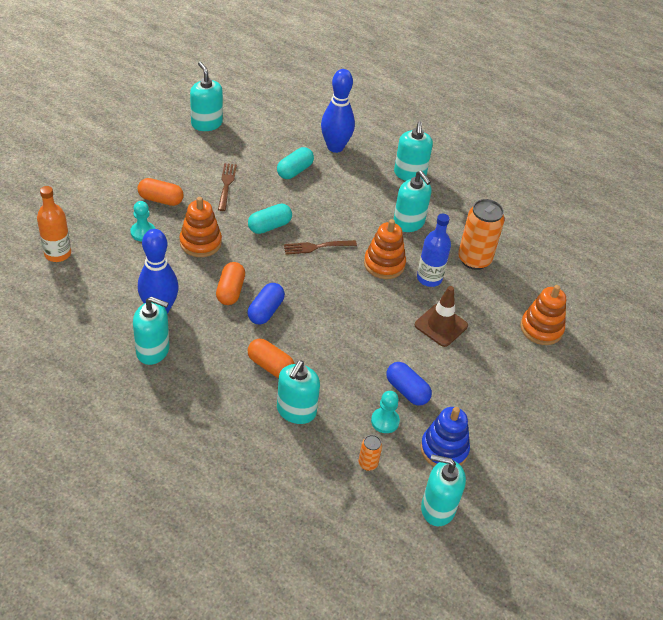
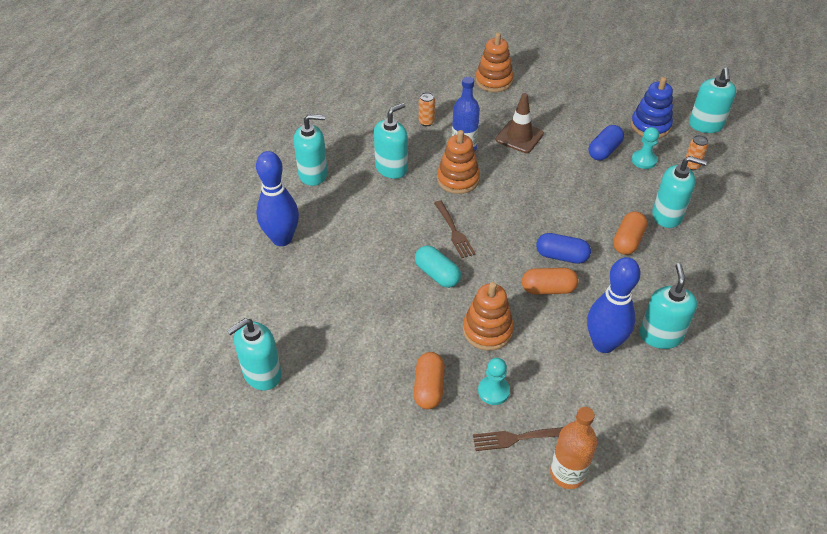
camera: 95 degrees left, 0 degrees up
brown fork [218,163,237,211] -> brown fork moved to [473,427,564,451]
turquoise capsule [277,147,314,179] -> none
orange can [458,199,505,270] -> orange can [419,92,435,126], size x0.48

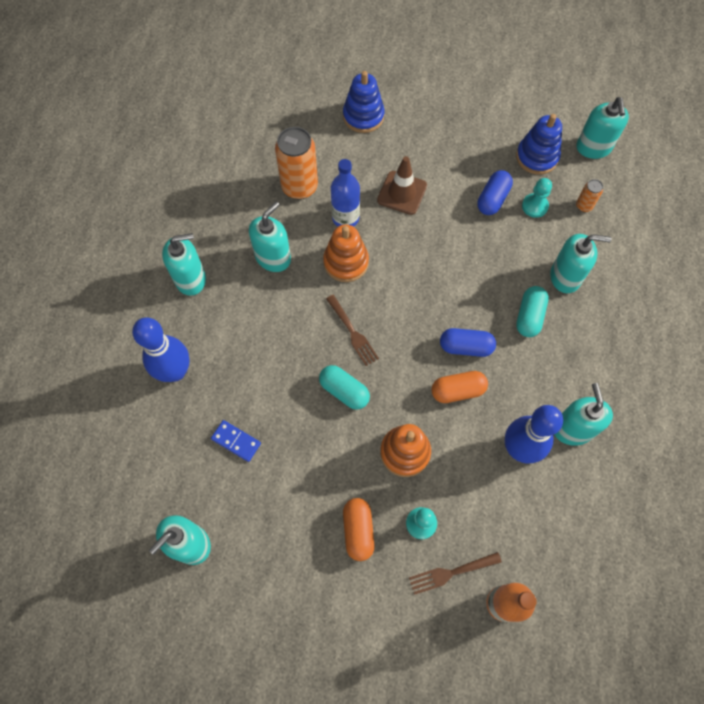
camera: 10 degrees left, 20 degrees up
orange can [419,92,435,126] -> orange can [275,127,318,199], size x2.09
orange stacking toy [475,33,513,92] -> blue stacking toy [343,71,385,133]
orange capsule [613,211,647,255] -> turquoise capsule [516,286,549,337]
none -> blue domino [211,420,261,462]

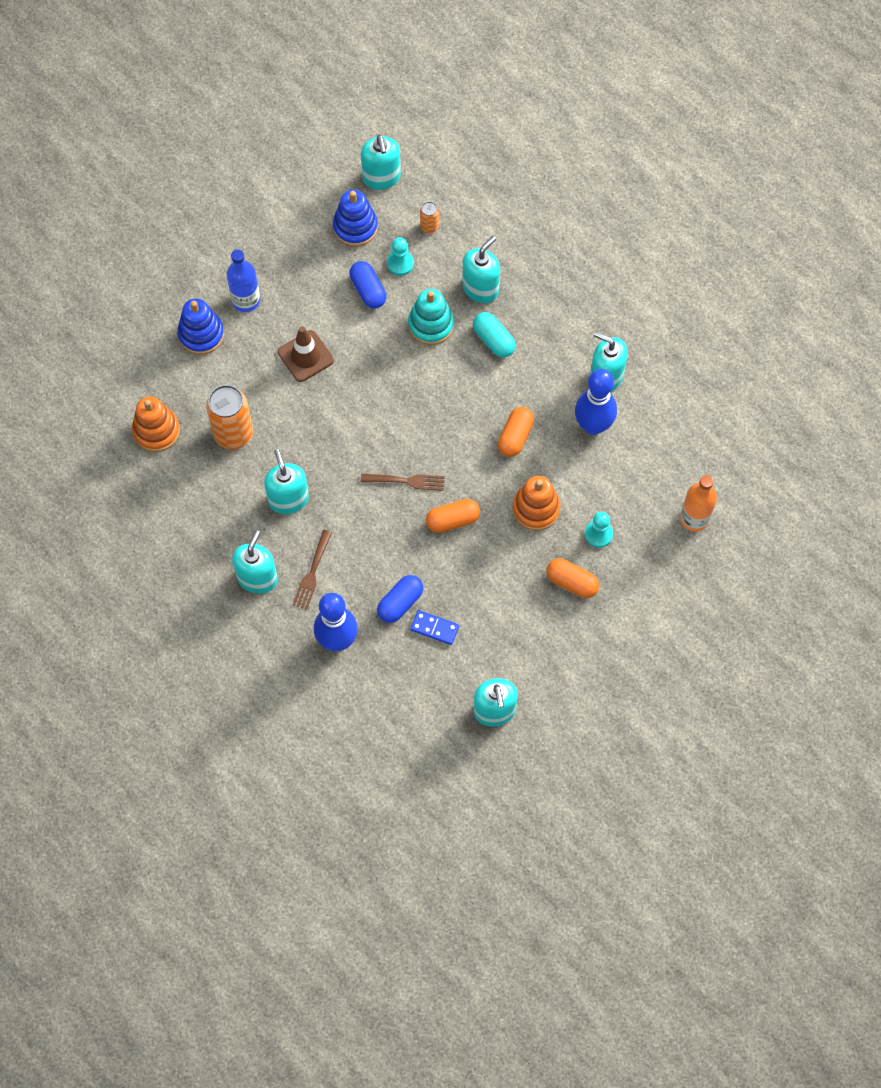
camera: 55 degrees left, 0 degrees up
blue domino [211,420,261,462] -> blue domino turned 45 degrees clockwise [410,610,459,645]
turquoise capsule [319,365,370,410] -> orange capsule [426,499,480,533]
orange stacking toy [323,225,369,282] -> orange stacking toy moved to [132,396,180,452]
blue bottle [331,159,360,227] -> blue bottle moved to [226,250,260,312]
brown fork [409,552,502,595] -> brown fork moved to [292,530,332,610]
blue capsule [440,328,496,357] -> blue capsule moved to [377,575,423,623]
turquoise soap dispenser [576,97,629,159] -> turquoise soap dispenser turned 45 degrees clockwise [361,135,401,190]
none -> turquoise stacking toy [408,289,454,345]

